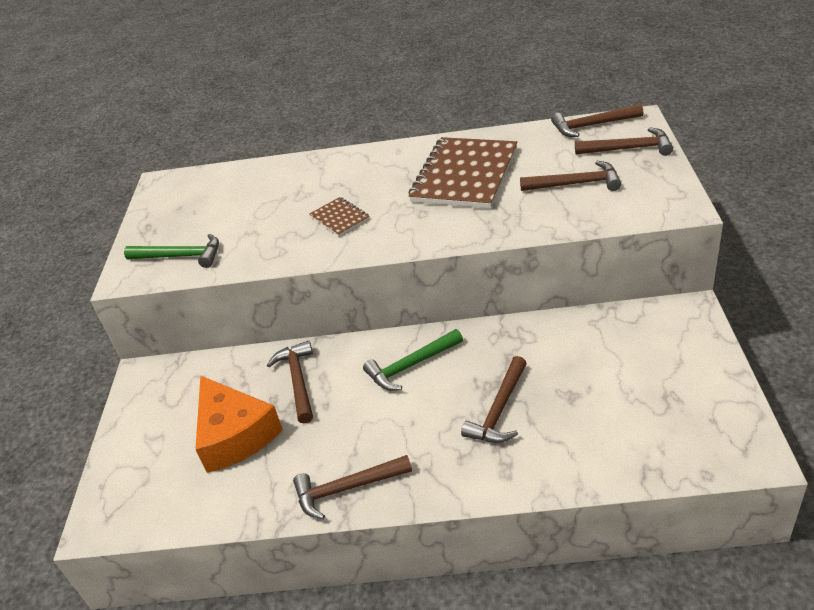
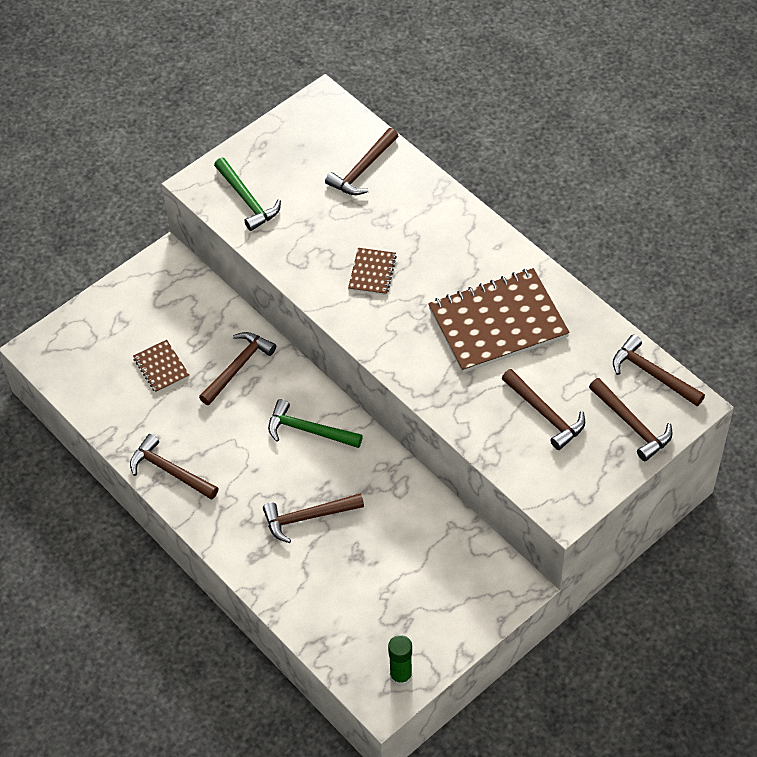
camera: 45 degrees right, 15 degrees up
orange cheese [195,375,283,473] -> brown notebook [133,340,190,393]
none -> brown hammer [325,128,398,195]
none -> green glue stick [388,635,412,687]

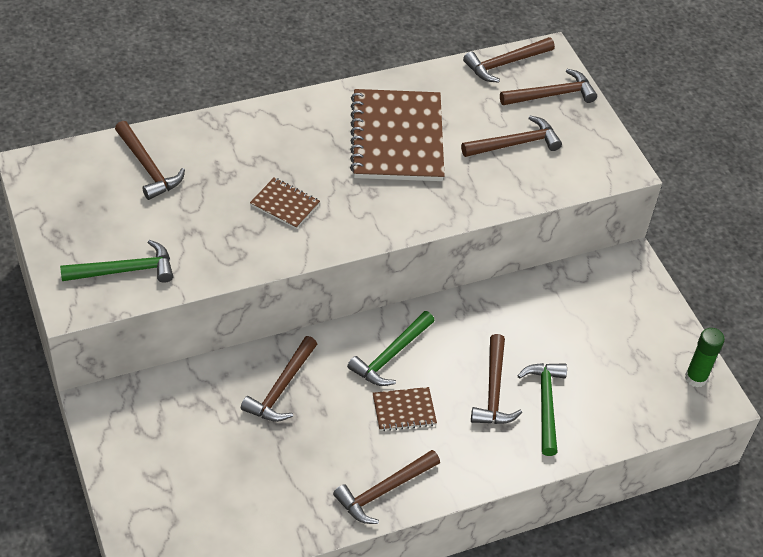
camera: 75 degrees left, 5 degrees down
brown notebook [133,340,190,393] -> brown notebook moved to [373,387,437,431]
brown hammer [199,332,276,405] -> brown hammer turned 120 degrees counterclockwise [241,336,317,422]
none -> green hammer [517,363,567,456]

